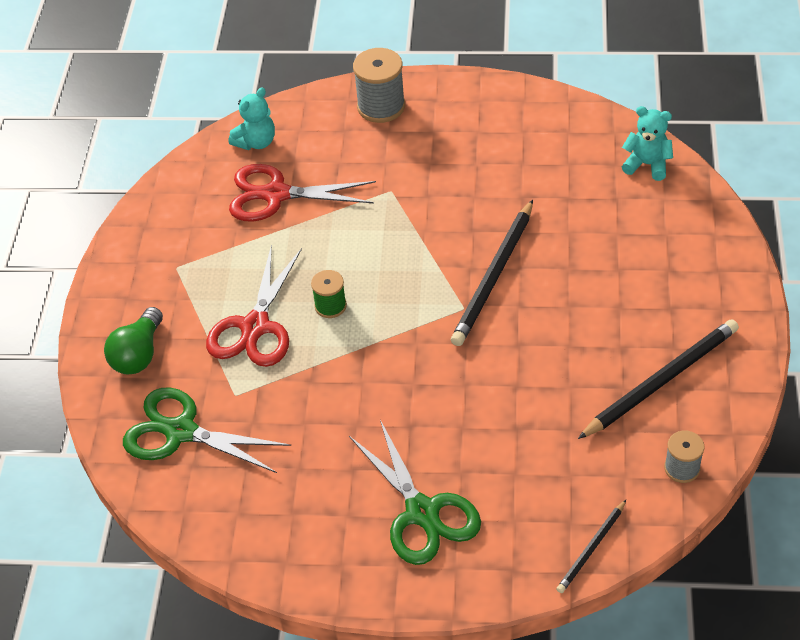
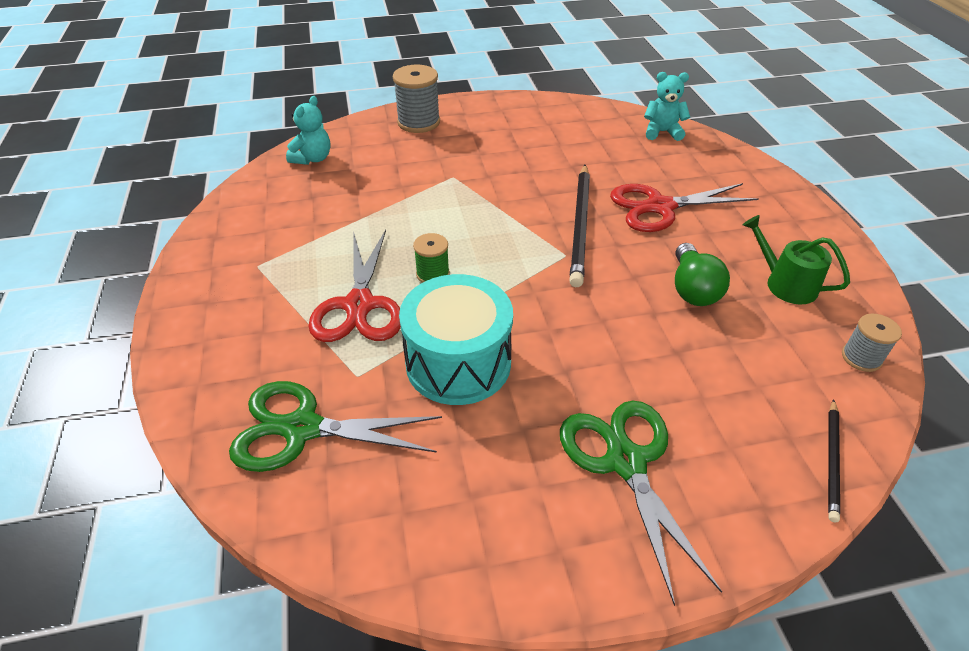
camera: 20 degrees left, 5 degrees down
green light bulb [104,307,163,375] -> green light bulb moved to [675,243,730,306]
red scissors [229,164,376,221] -> red scissors moved to [610,183,759,232]
green scissors [349,420,481,565] -> green scissors turned 150 degrees counterclockwise [560,400,722,606]
black pencil [578,319,739,439] -> green watering can [743,215,850,304]
none -> turquoise drum [399,274,513,405]

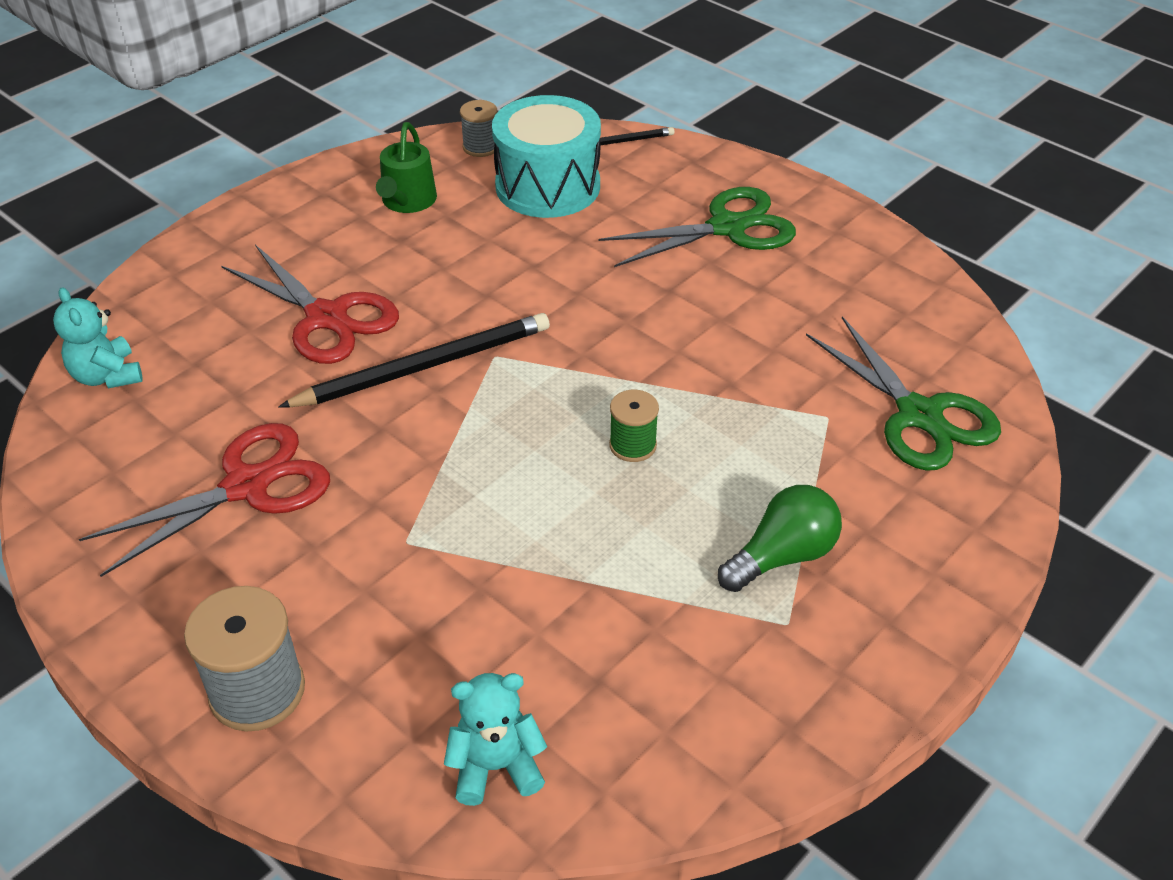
camera: 125 degrees left, 0 degrees up
red scissors [308,230,401,342] -> red scissors moved to [79,423,330,577]
turquoise drum [399,274,513,405] -> turquoise drum moved to [492,95,601,218]
green scissors [560,400,722,606] -> green scissors turned 150 degrees counterclockwise [599,187,796,267]
green light bulb [675,243,730,306] -> green light bulb moved to [718,485,842,592]

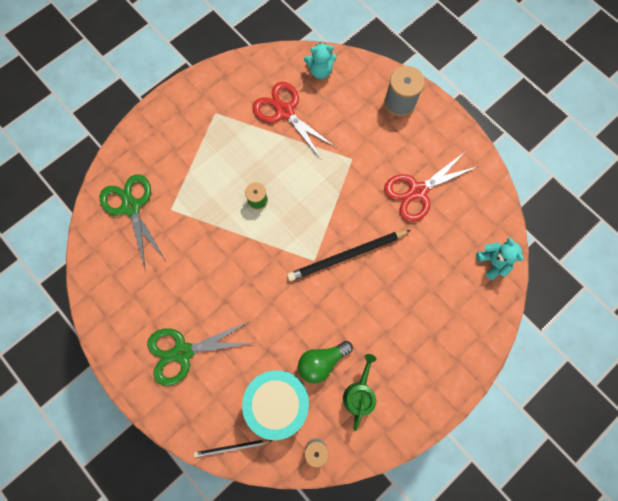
camera: 175 degrees left, 30 degrees up
red scissors [221,245,399,364] -> red scissors moved to [253,82,335,160]
green light bulb [718,485,842,592] -> green light bulb moved to [298,341,353,384]

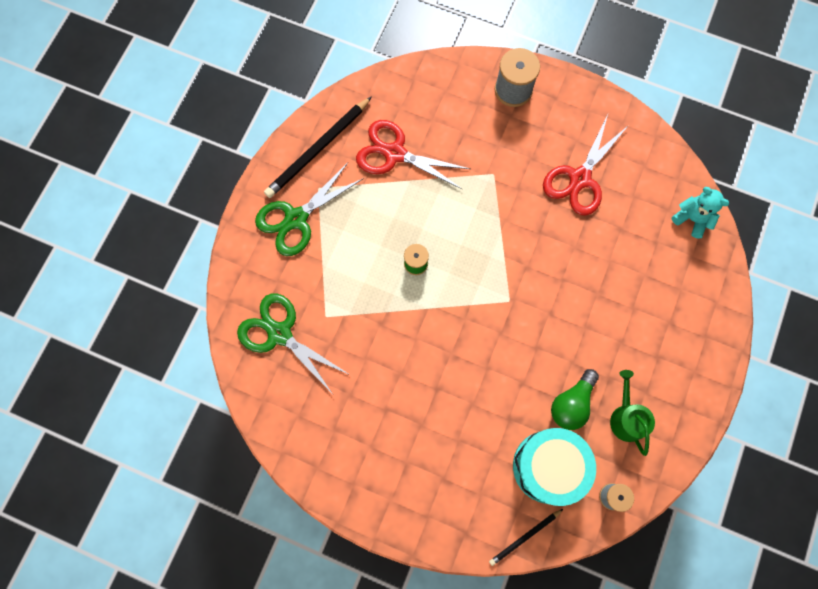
camera: 25 degrees left, 0 degrees up
green scissors [147,322,251,386] -> green scissors moved to [255,163,364,256]
black pencil [287,230,411,281] -> black pencil moved to [264,96,372,198]
turquoise teddy bear [304,42,337,79] -> none

